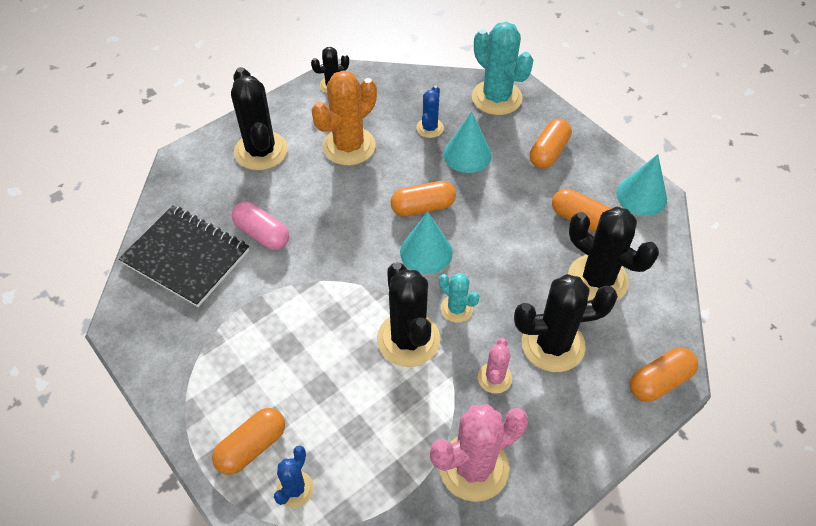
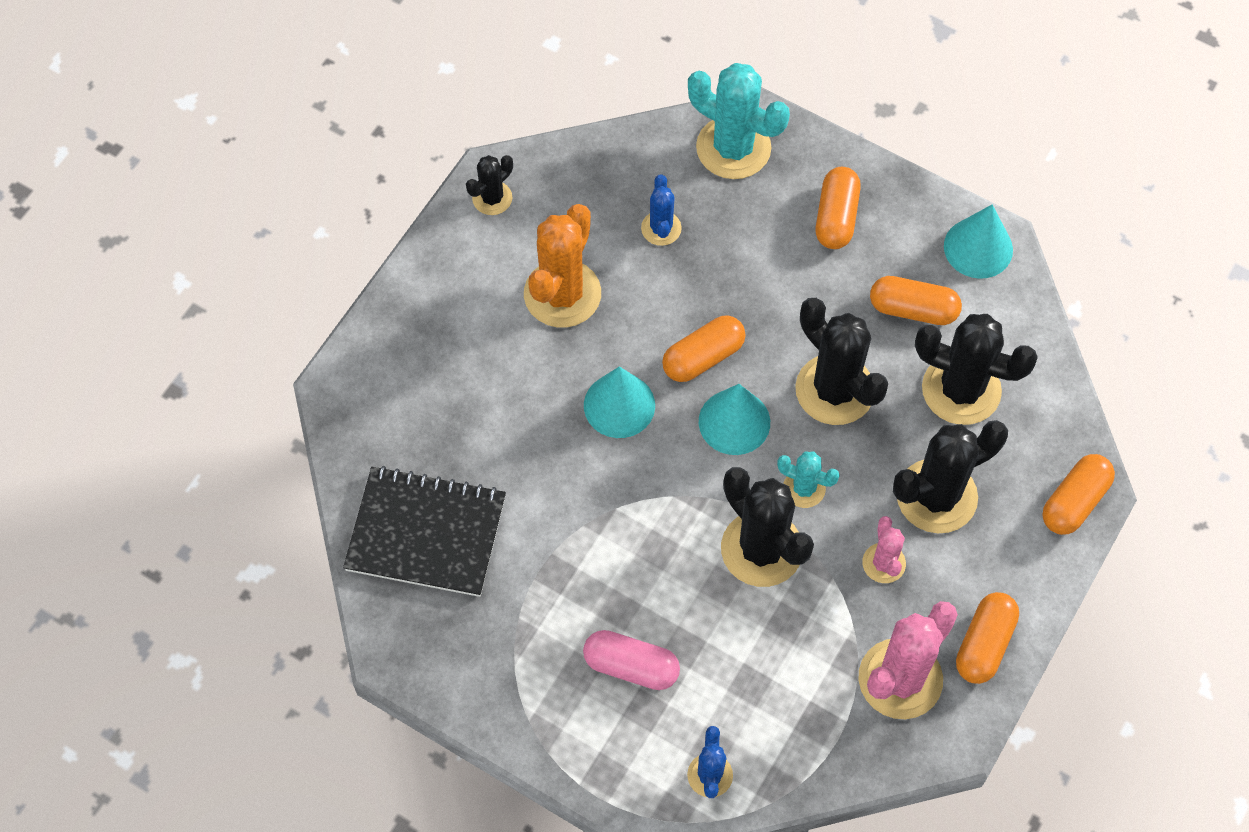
camera: 20 degrees left, 10 degrees up
orange capsule [212,408,285,475] -> orange capsule moved to [956,592,1019,684]
black cactus [231,67,288,171] -> black cactus moved to [795,298,889,425]
pink capsule [232,202,289,250] -> pink capsule moved to [583,630,680,690]
turquoise cone [444,112,492,173] -> turquoise cone moved to [584,366,655,438]

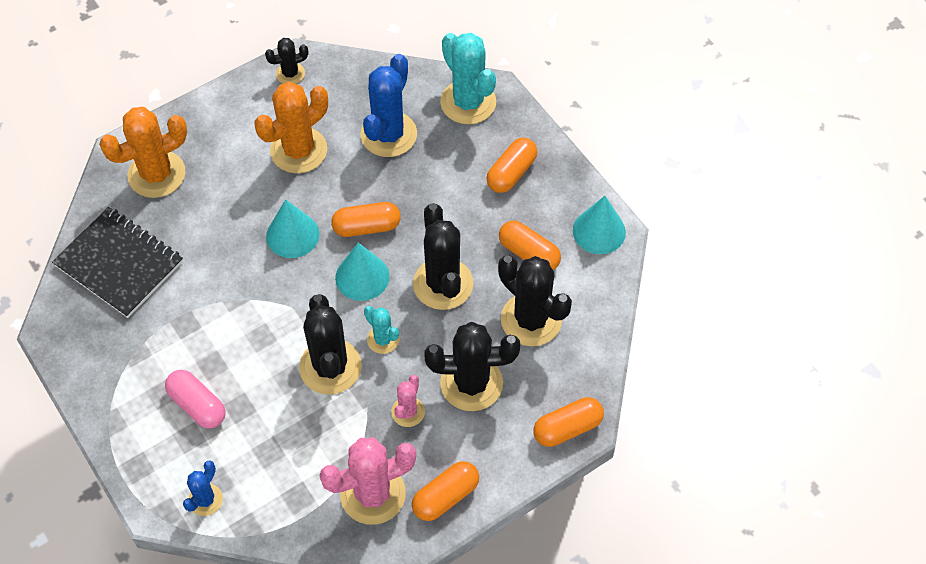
camera: 25 degrees right, 5 degrees down
blue cactus [641,174,682,246] -> blue cactus [360,54,417,157], size x1.89
none -> orange cactus [99,107,187,198]

